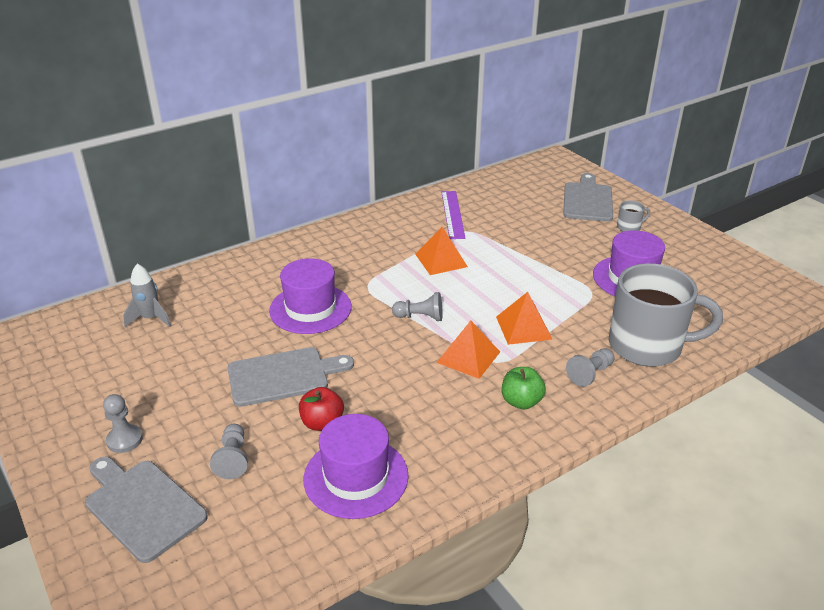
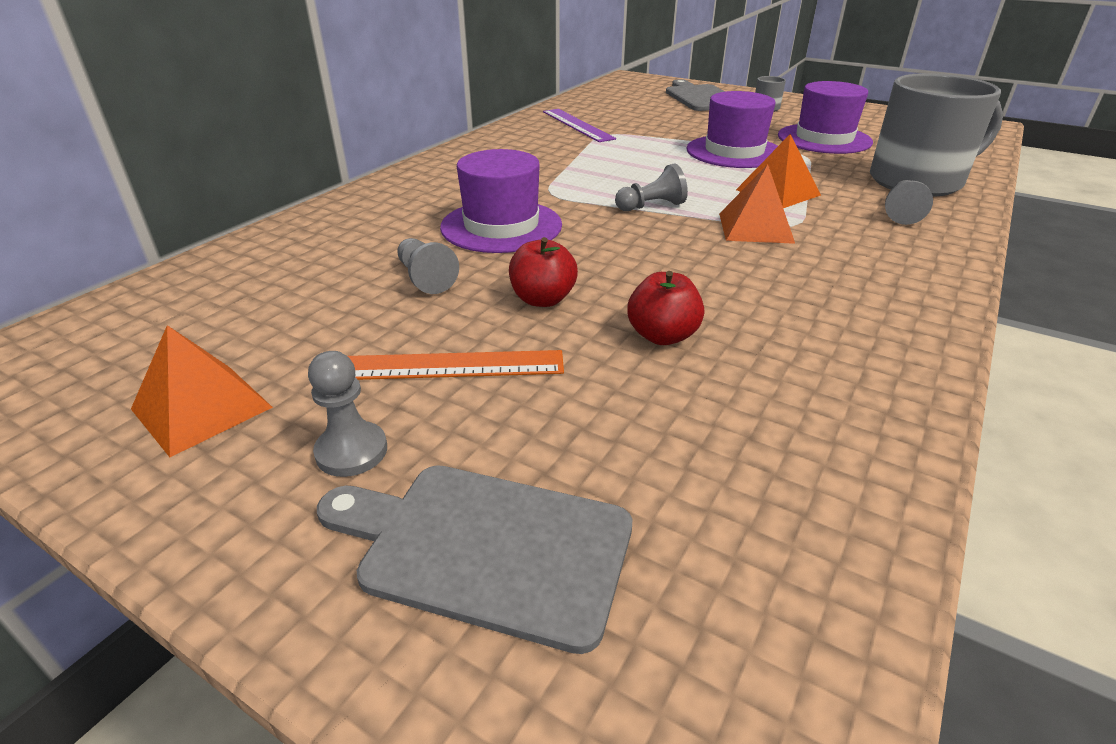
camera: 25 degrees left, 0 degrees up
grey rocket [123,264,171,328] -> none
grey pawn [210,424,248,479] -> grey pawn moved to [397,238,459,294]
grey cutting board [228,347,354,407] -> red apple [509,237,578,307]
purple hat [303,414,409,519] -> purple hat moved to [686,91,778,168]
orange pyramid [415,227,468,275] -> orange pyramid moved to [131,325,273,457]
green apple [502,367,546,409] -> none
none -> orange ruler [348,350,564,380]

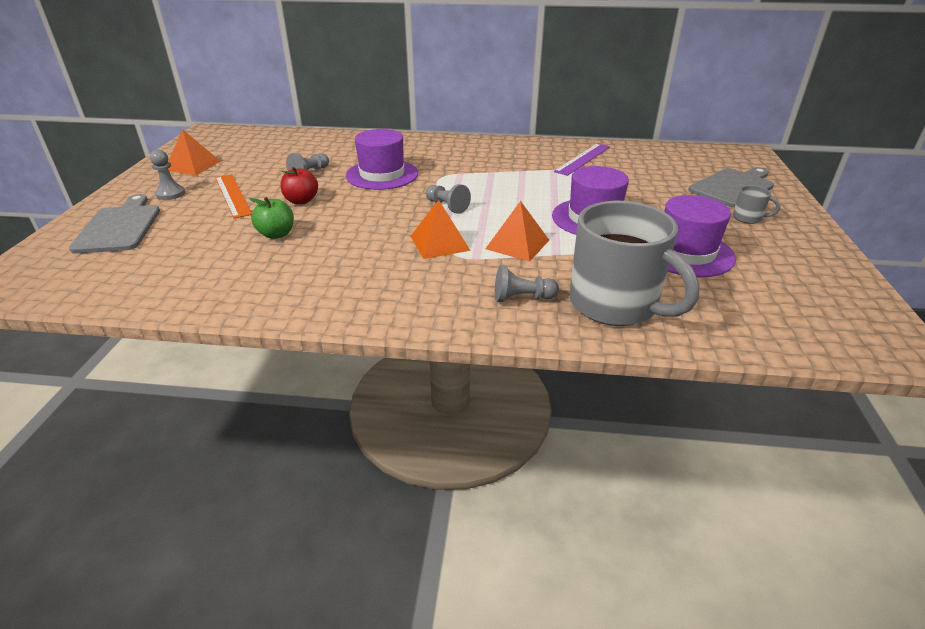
camera: 65 degrees right, 0 degrees up
red apple [627,271,704,345] -> green apple [249,197,294,239]

